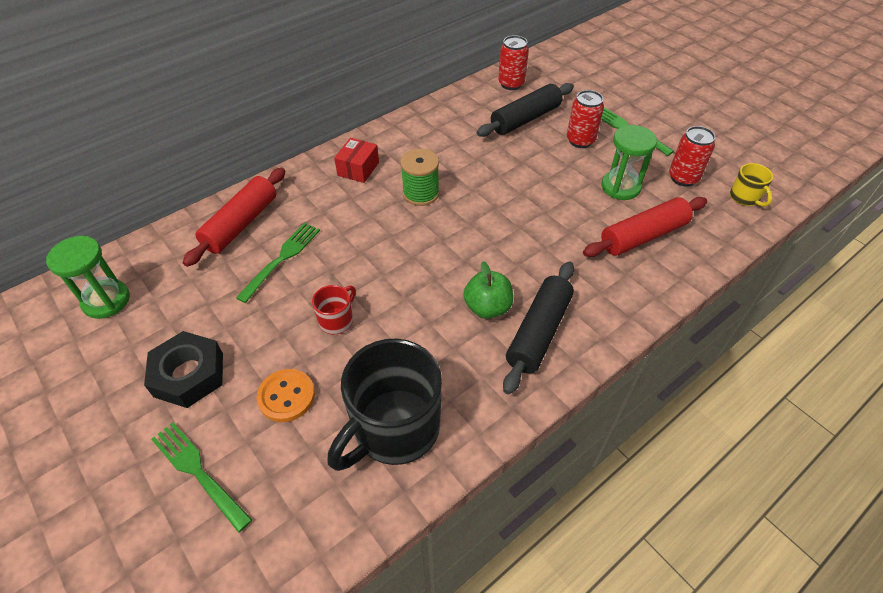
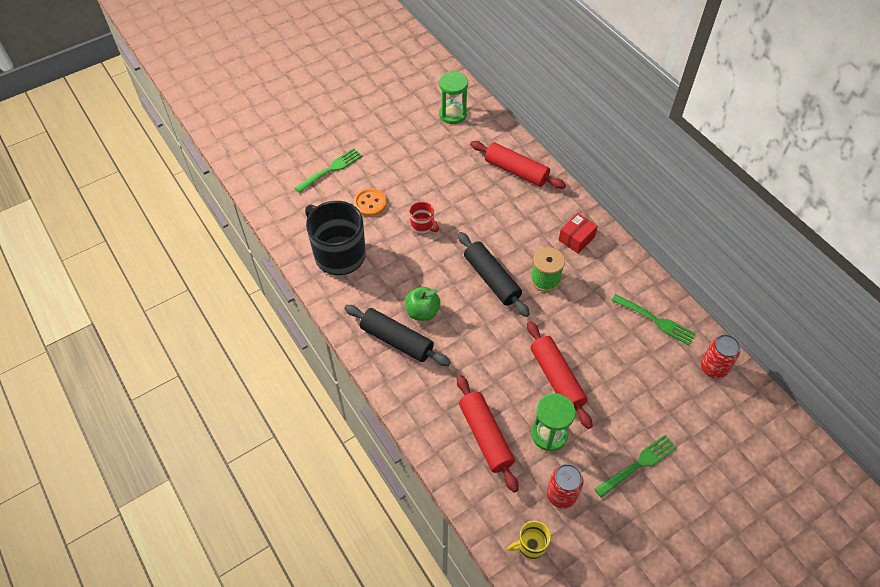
camera: 95 degrees right, 5 degrees up
black nut [144,331,223,408] -> none
green fork [236,223,320,303] -> green fork moved to [611,294,696,345]
red box [334,138,379,183] -> red box turned 75 degrees counterclockwise [559,213,598,253]
black rolling pin [477,83,574,137] -> black rolling pin moved to [458,232,530,317]
red can [567,90,604,148] -> none
none -> red rolling pin [527,321,592,429]

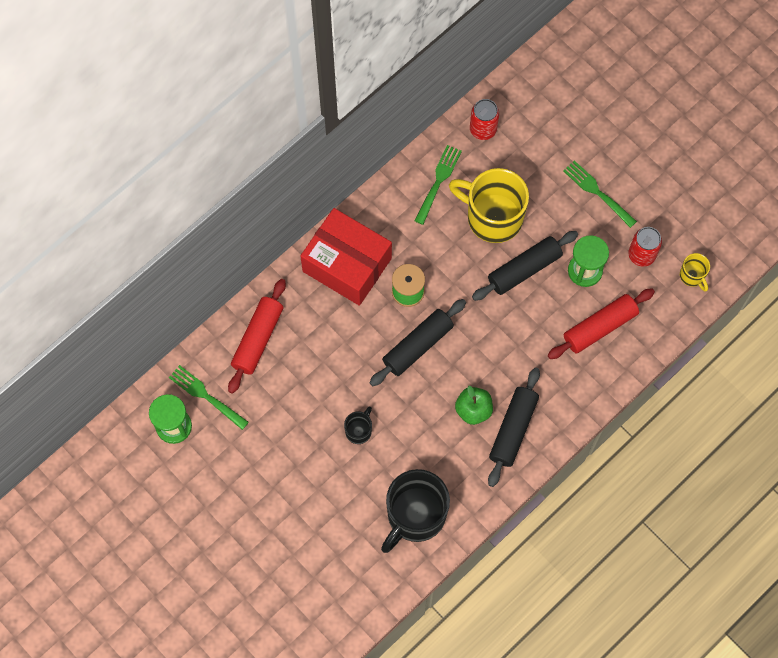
camera: 100 degrees left, 15 degrees up
green fork [295,148,362,193] -> green fork moved to [169,365,249,430]
orange button [353,188,387,217] -> none
red mug [410,202,439,234] -> black mug [344,407,372,444]
red rolling pin [527,321,592,429] -> black rolling pin [472,231,578,301]
red box [559,213,598,253] -> red box [300,208,392,306], size x2.19
none -> yellow mug [449,168,529,243]

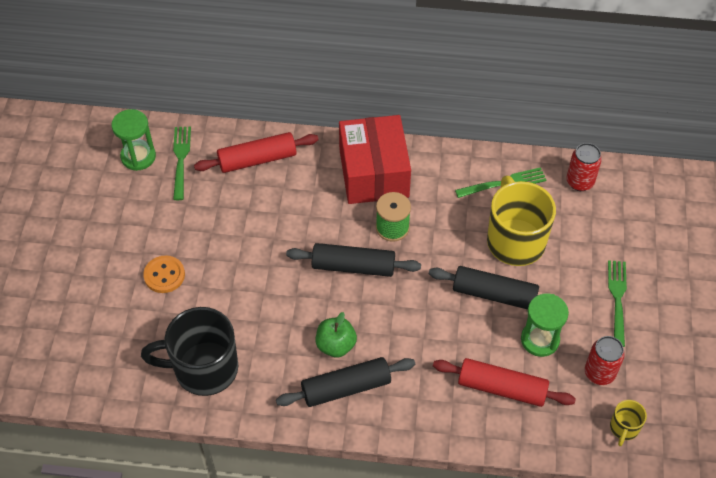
camera: 50 degrees right, 15 degrees down
black mug [344,407,372,444] -> none
none -> orange button [143,256,185,293]

